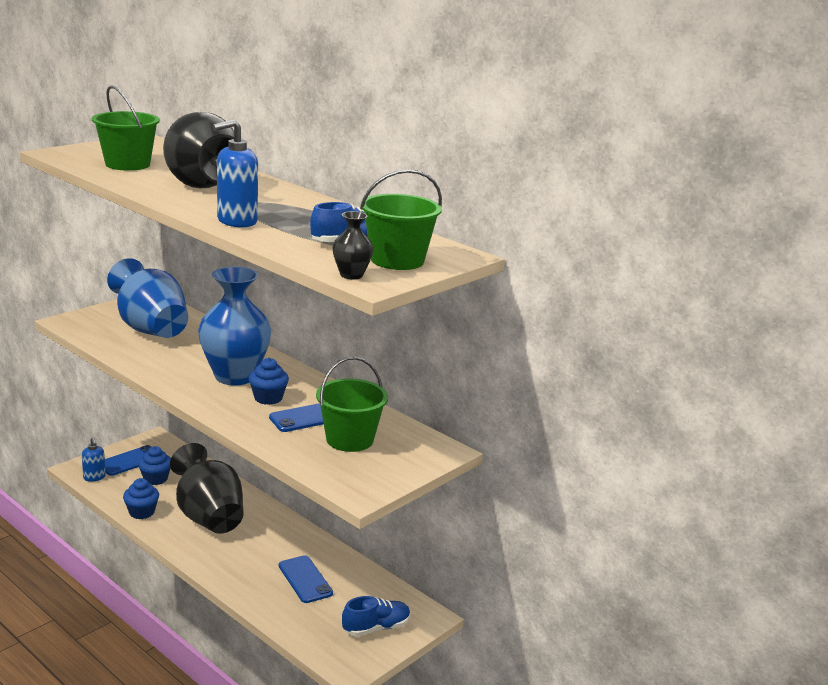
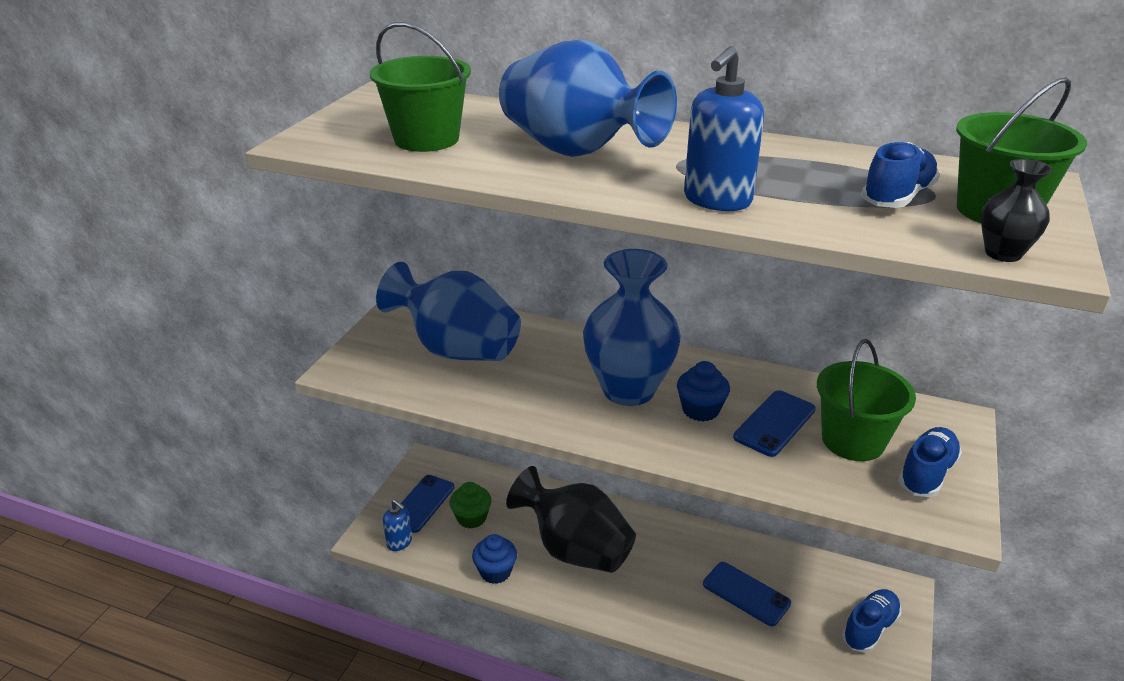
camera: 20 degrees left, 10 degrees up
blue cupcake [138,446,171,485] -> green cupcake [450,482,492,529]
black vase [163,112,234,189] -> blue vase [499,40,677,157]
none -> blue shoe [898,427,962,497]

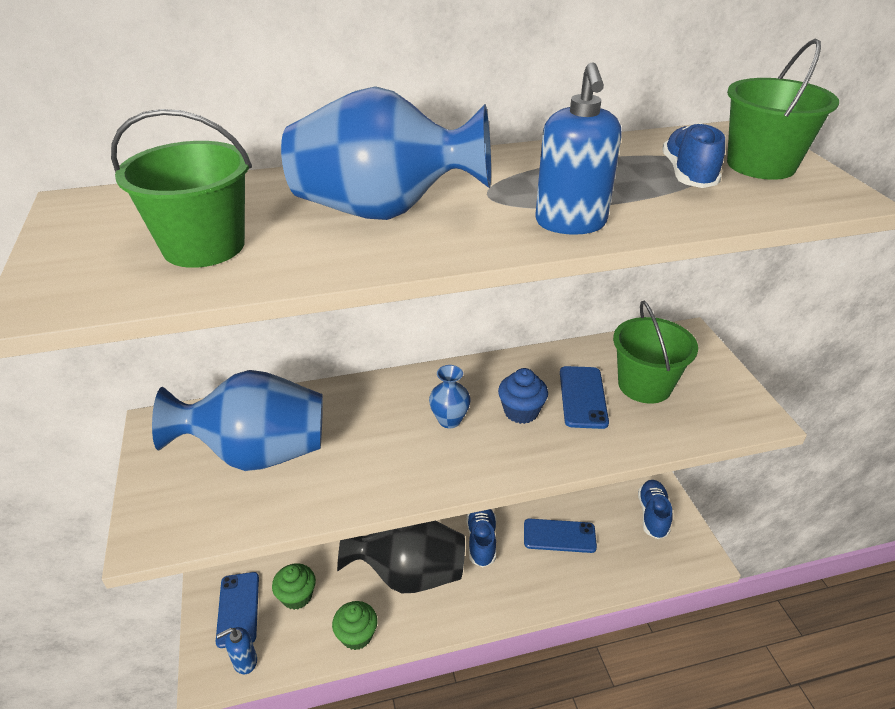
camera: 35 degrees left, 5 degrees up
blue soap dispenser [383,499,412,551] -> blue soap dispenser turned 150 degrees clockwise [216,627,257,674]
blue cupcake [472,534,517,584] -> green cupcake [332,601,378,650]
blue vase [583,249,681,406] -> blue vase [429,365,471,428], size x0.44
blue shoe [898,427,962,497] -> blue shoe moved to [467,509,496,567]
black vase [981,159,1053,262] -> none

